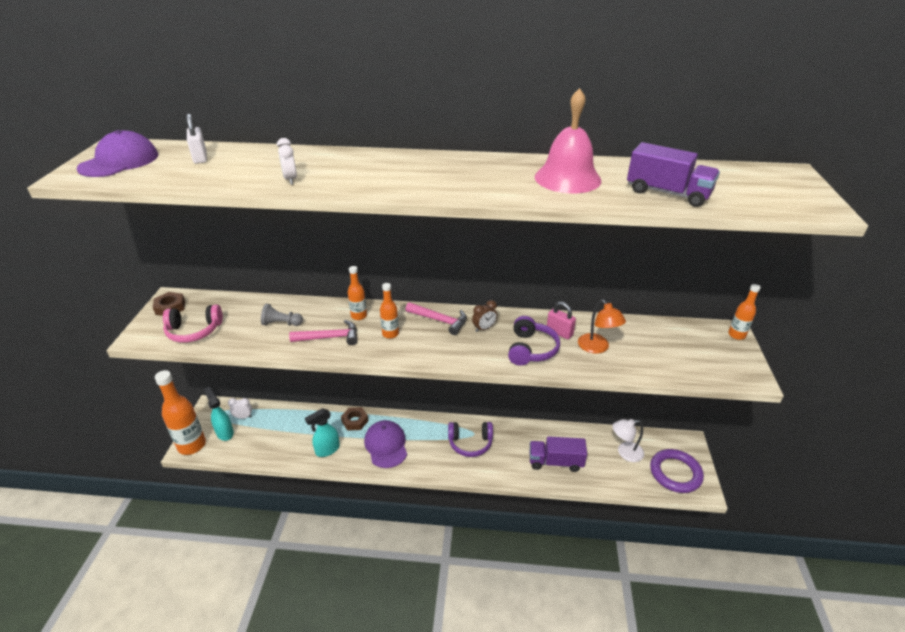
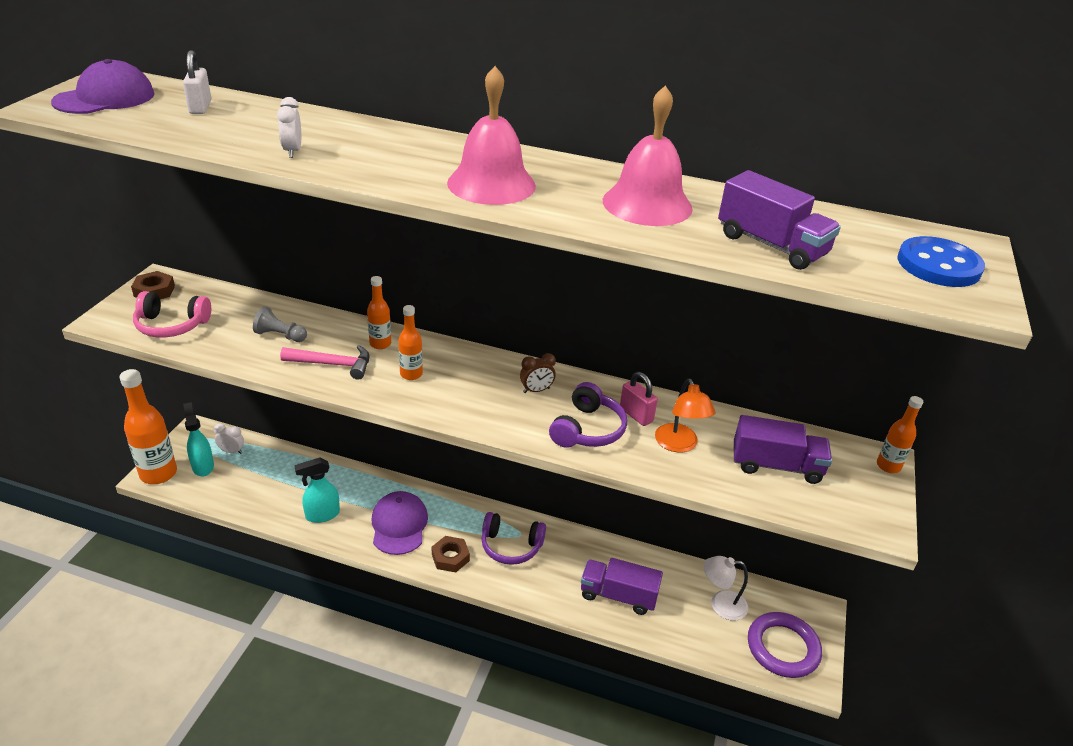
camera: 10 degrees right, 0 degrees up
brown nut [341,407,368,431] -> brown nut moved to [432,536,470,572]
pink hammer [406,302,467,335] -> none
none -> pink bell [447,66,536,205]
none -> purple truck [734,415,832,484]
none -> blue button [897,236,985,287]

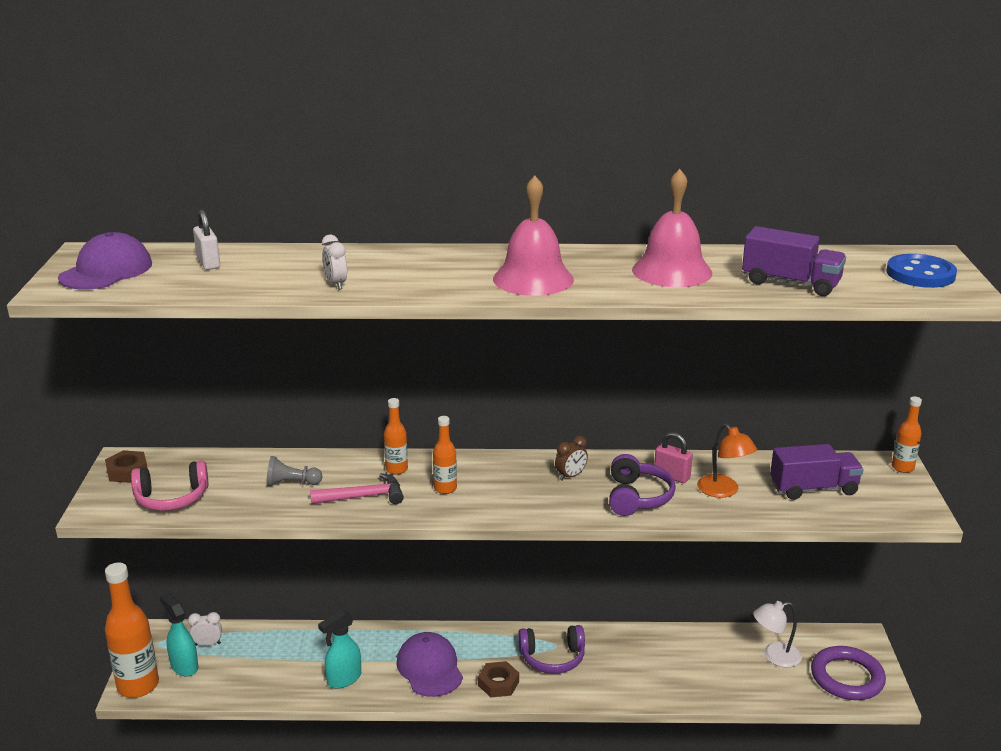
camera: 15 degrees left, 10 degrees down
purple truck [581,558,663,615] -> none

